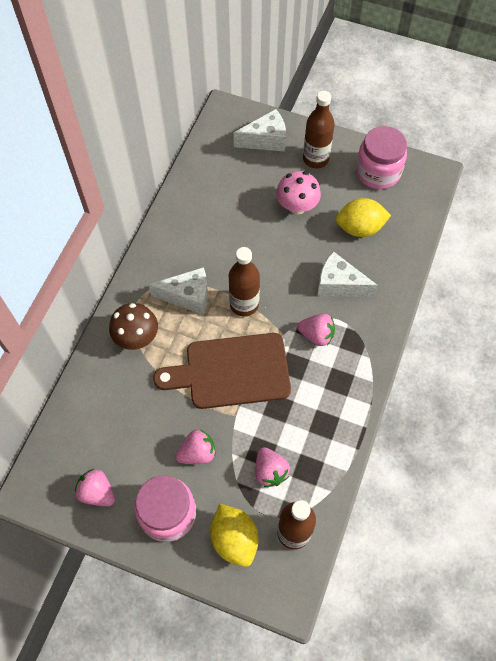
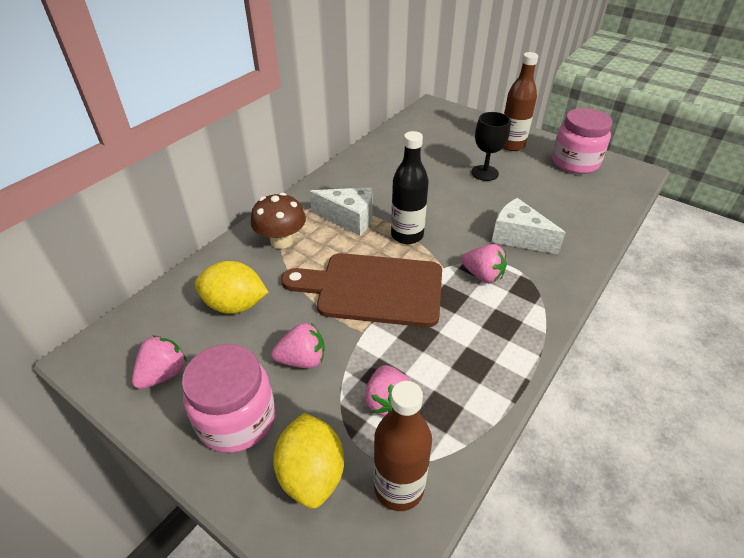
camera: 15 degrees right, 20 degrees down
pink strawberry [75,469,115,506] -> pink strawberry turned 75 degrees clockwise [132,336,187,389]
brown bottle [229,247,260,317] -> black bottle [391,131,429,244]
white cheese [234,109,286,151] -> none
pink mushroom [276,171,321,214] -> black goblet [471,112,510,181]
yellow lemon [336,198,391,237] -> yellow lemon moved to [195,261,268,314]

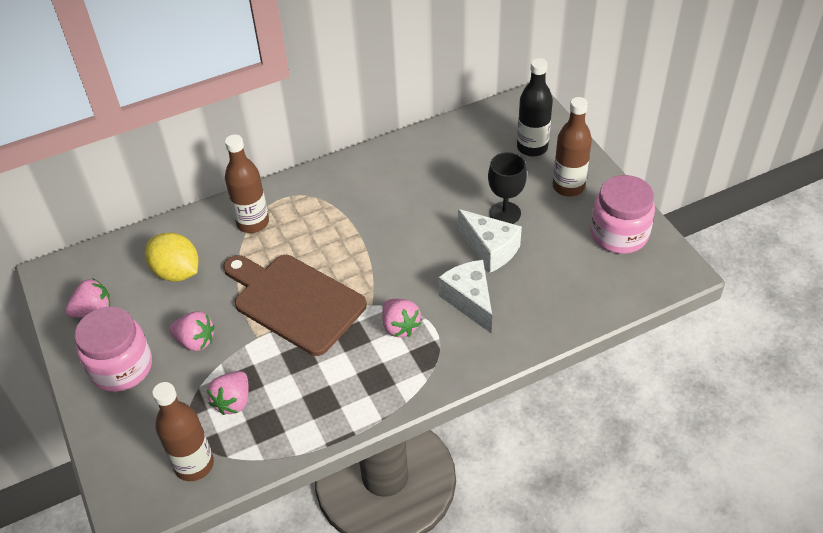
camera: 30 degrees right, 5 degrees up
brown mushroom [251,192,306,249] -> brown bottle [225,134,269,233]
yellow lemon [273,413,344,509] -> none
white cheese [310,187,372,236] -> white cheese moved to [458,209,522,273]
black bottle [391,131,429,244] -> black bottle moved to [517,58,553,157]

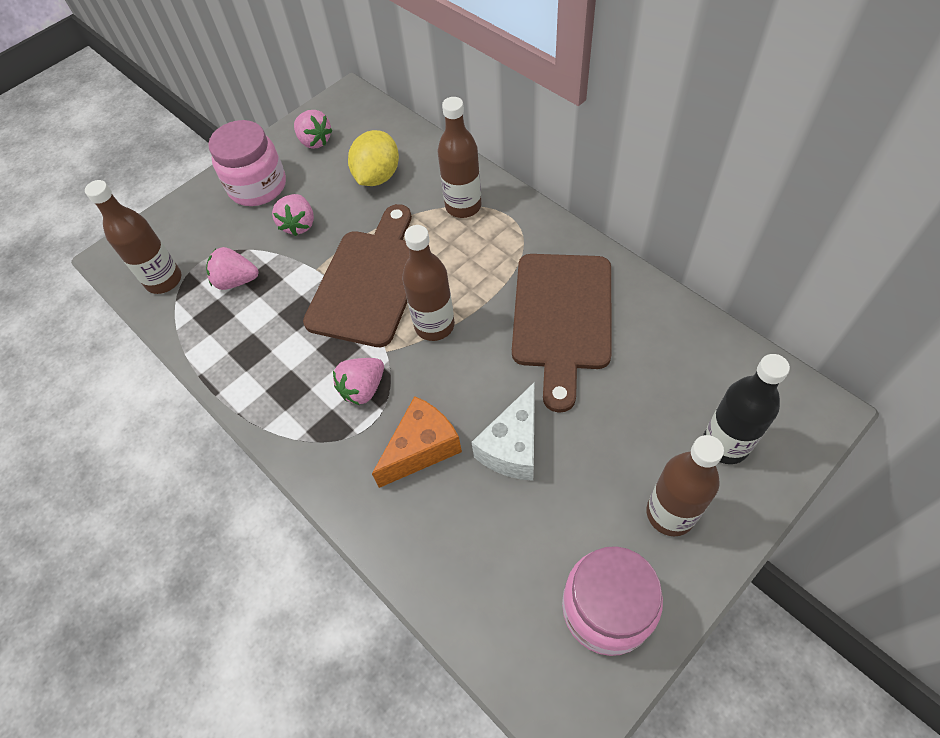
camera: 75 degrees right, 10 degrees up
white cheese [438,260,492,333] -> orange cheese [372,396,462,488]
black goblet [488,152,527,224] -> none
none -> brown bottle [402,225,455,341]
none -> brown cutting board [512,254,612,413]

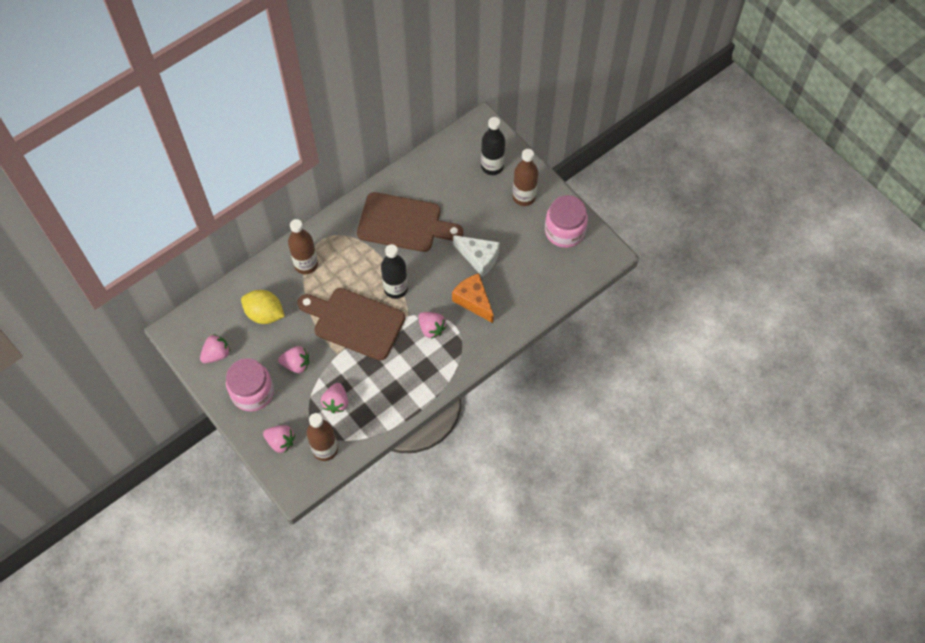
camera: 90 degrees left, 5 degrees up
brown bottle [402,225,455,341] -> black bottle [381,244,408,299]
none -> pink strawberry [263,425,295,453]

